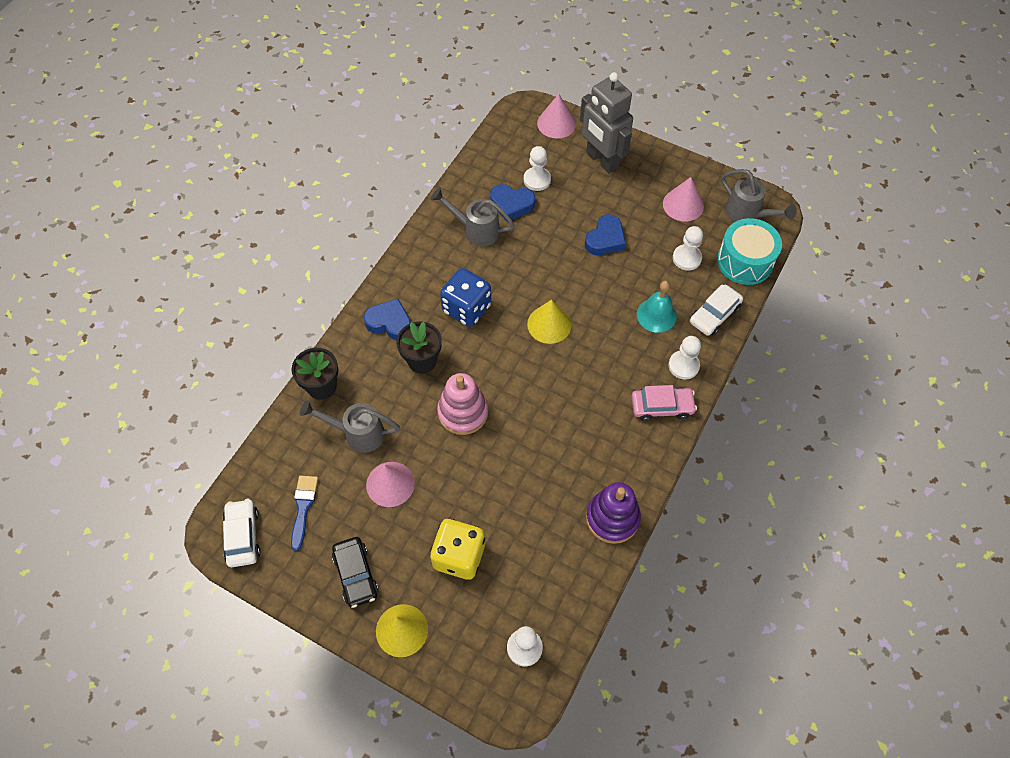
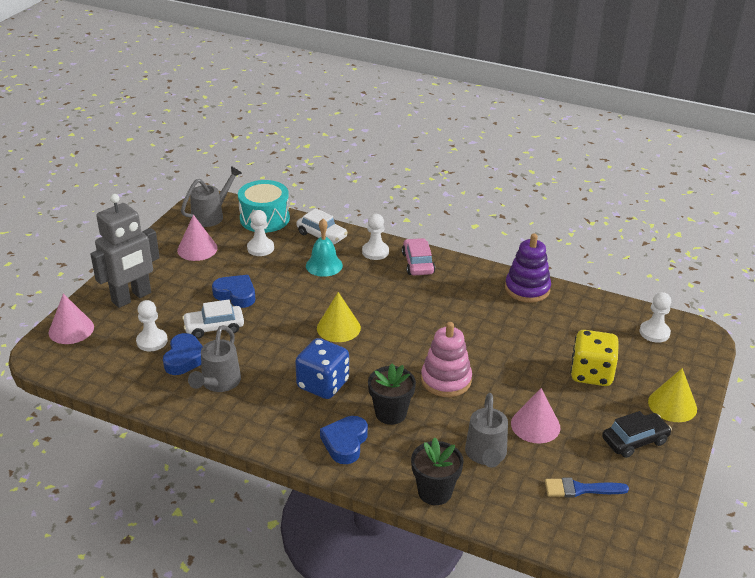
camera: 95 degrees left, 25 degrees down
white car [223,499,261,567] -> white car moved to [182,300,244,339]

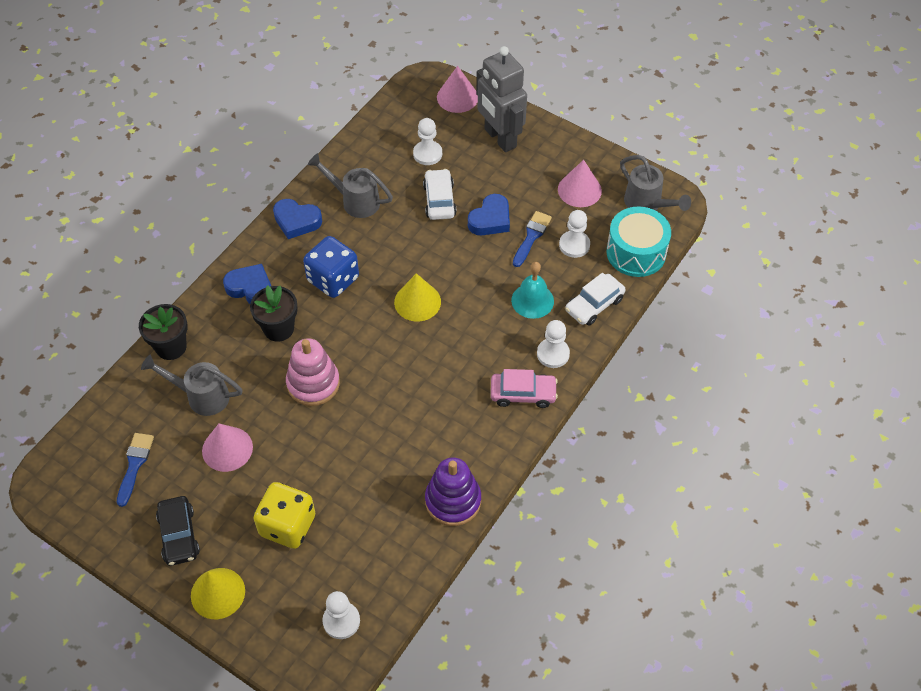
camera: 100 degrees right, 20 degrees up
blue heart [163,333,203,375] -> blue heart moved to [273,199,322,239]
none -> blue brush [513,211,552,267]

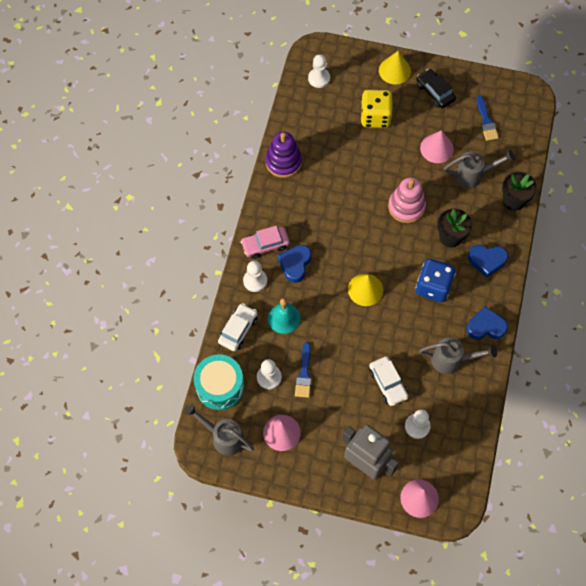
camera: 160 degrees right, 10 degrees up
blue heart [468,194,510,235] -> blue heart moved to [278,245,311,283]

